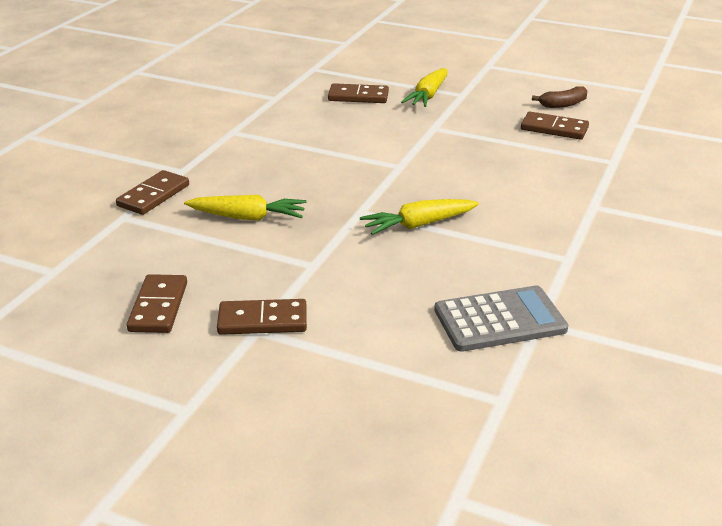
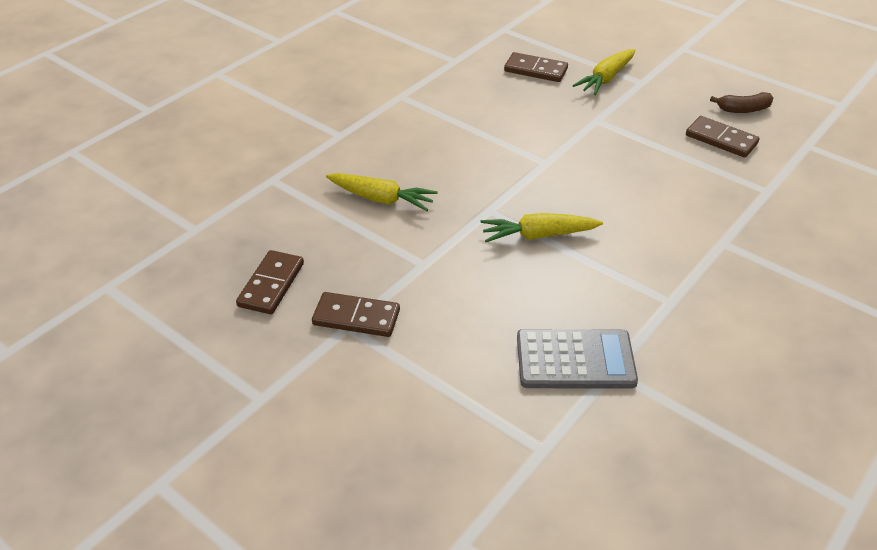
camera: 15 degrees right, 10 degrees up
brown domino [116,170,189,215] -> none

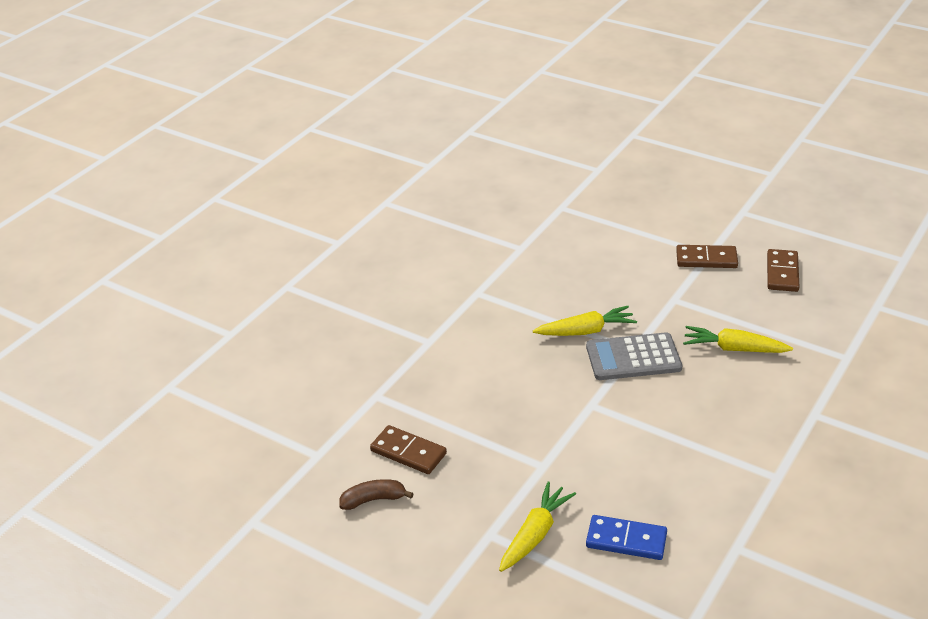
camera: 175 degrees right, 5 degrees down
brown domino [504,52,568,82] -> blue domino [586,515,667,560]
grey calculator [517,329,638,389] -> grey calculator moved to [586,332,682,380]

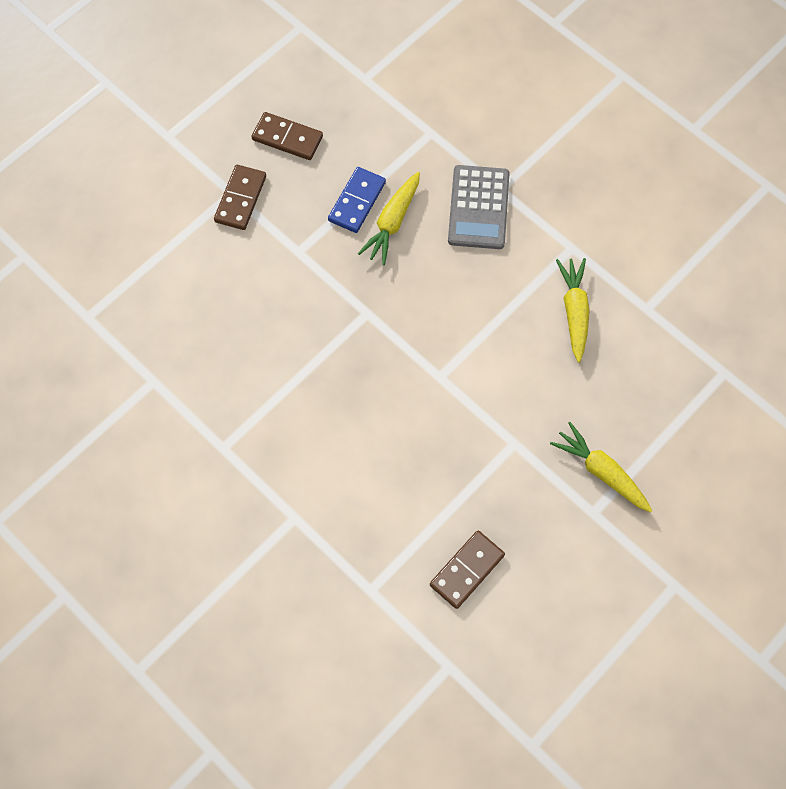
camera: 80 degrees left, 30 degrees up
brown banana [339,479,414,510] -> none
yellow carrot [533,306,637,336] -> yellow carrot moved to [556,258,590,363]
grey calculator [586,332,682,380] -> grey calculator moved to [448,165,510,249]
blue domino [586,515,667,560] -> blue domino moved to [328,167,386,233]

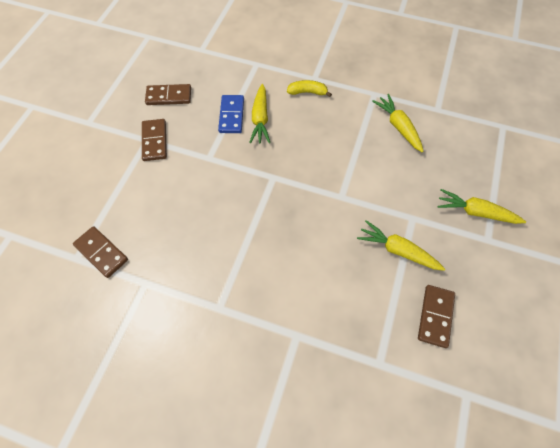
camera: 25 degrees left, 5 degrees down
grey calculator [448,165,510,249] -> yellow banana [287,80,332,97]
none -> brown domino [73,226,128,278]
none -> yellow carrot [357,220,445,271]

